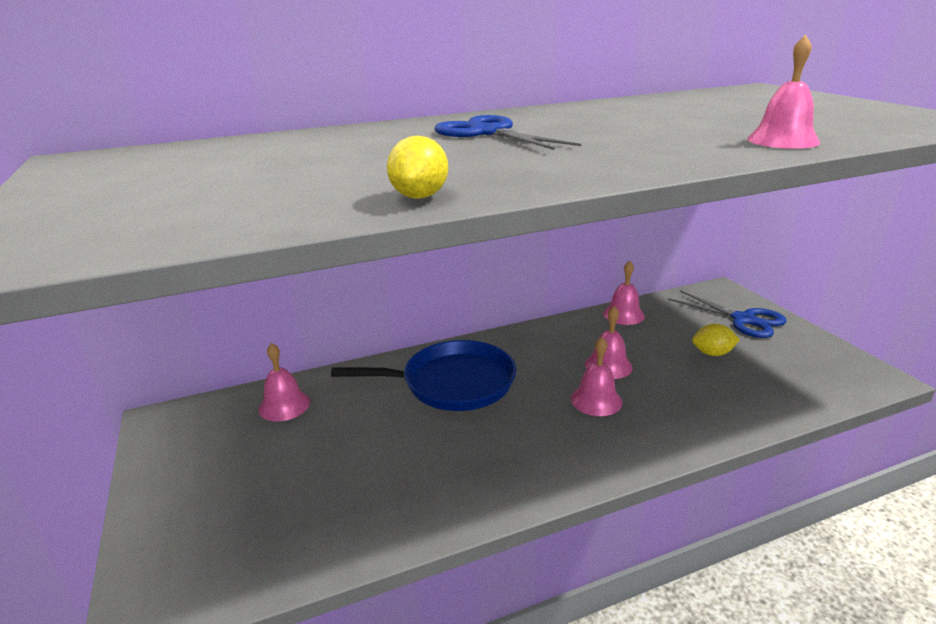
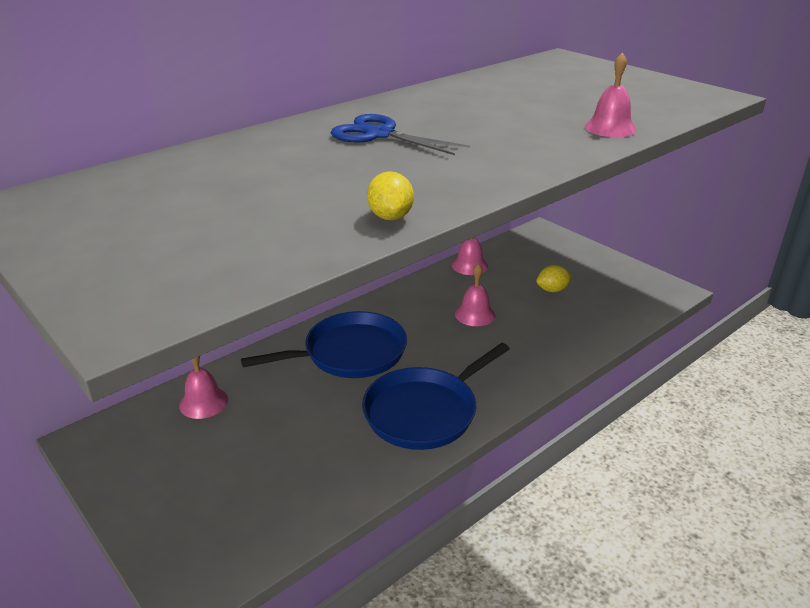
camera: 20 degrees left, 5 degrees up
pink bell [571,337,622,416] -> none
blue scissors [669,290,787,338] -> none
none -> blue pan [362,343,510,450]

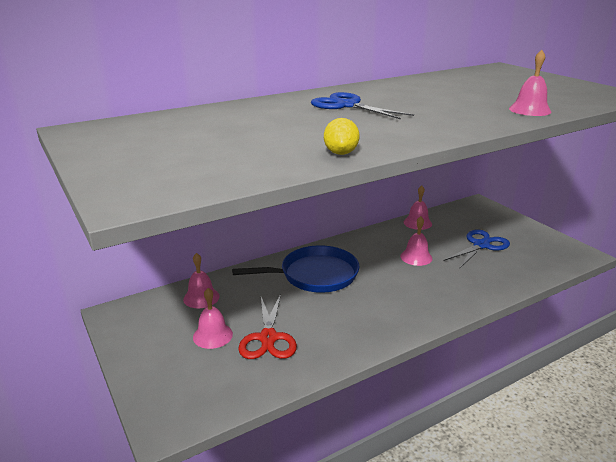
camera: 10 degrees right, 5 degrees down
blue pan [362,343,510,450] -> none
yellow lemon [536,265,572,292] -> blue scissors [444,229,510,268]
none -> pink bell [193,288,233,349]
none -> red scissors [239,294,297,359]

